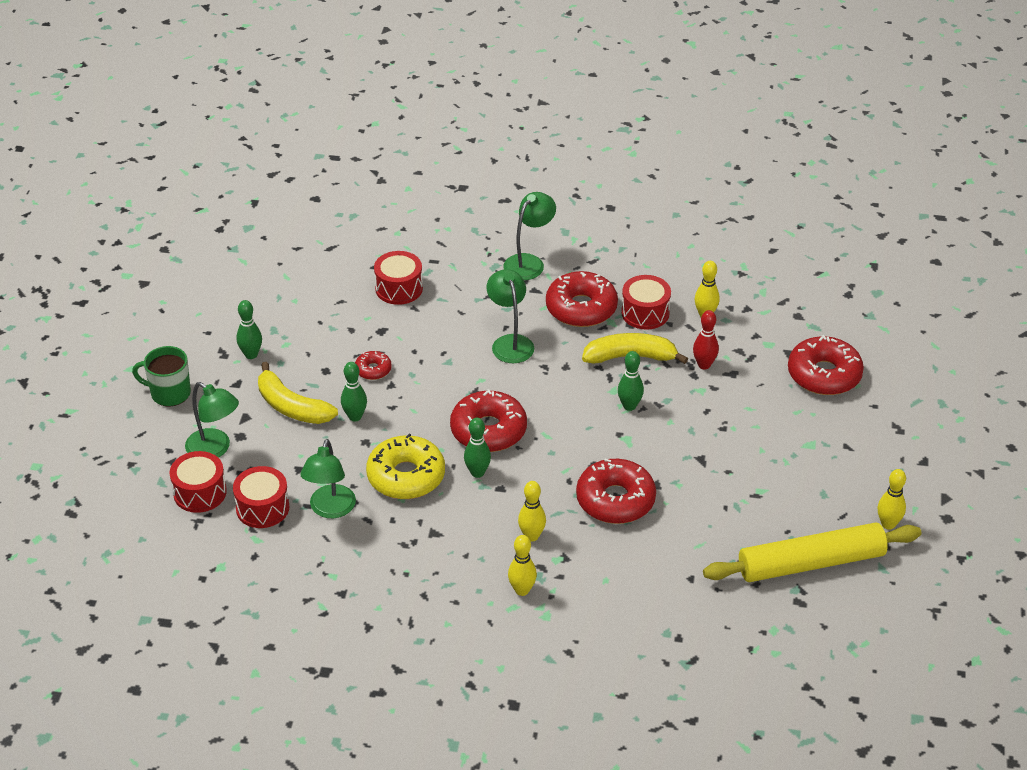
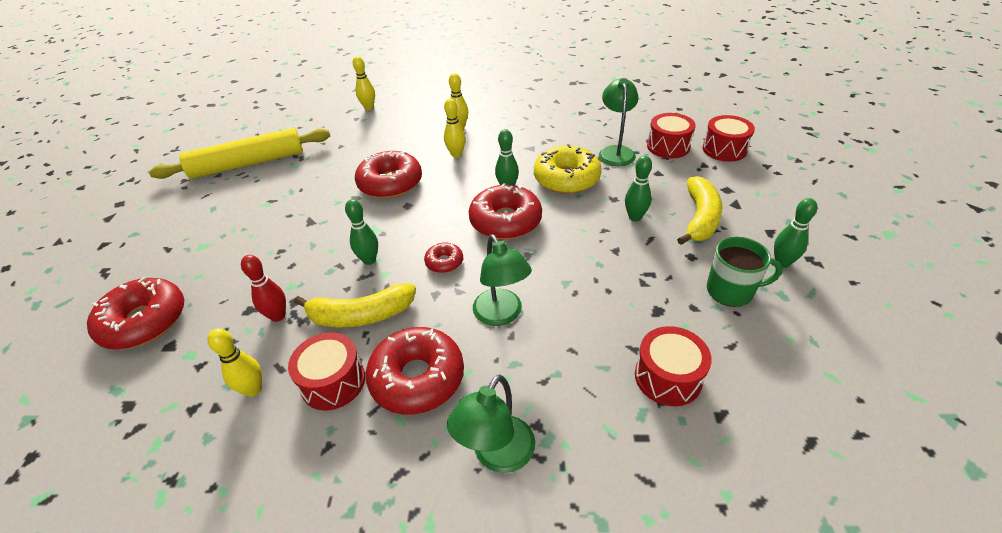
camera: 175 degrees right, 0 degrees up
green mug [132,346,191,407] -> green mug moved to [707,237,783,307]
green lamp [185,382,239,458] -> none
yellow banana [258,362,338,424] -> yellow banana turned 75 degrees clockwise [677,176,722,245]
red donut [355,351,392,380] -> red donut moved to [424,242,463,273]
yellow bowling pin [878,469,906,530] -> yellow bowling pin moved to [353,56,375,110]

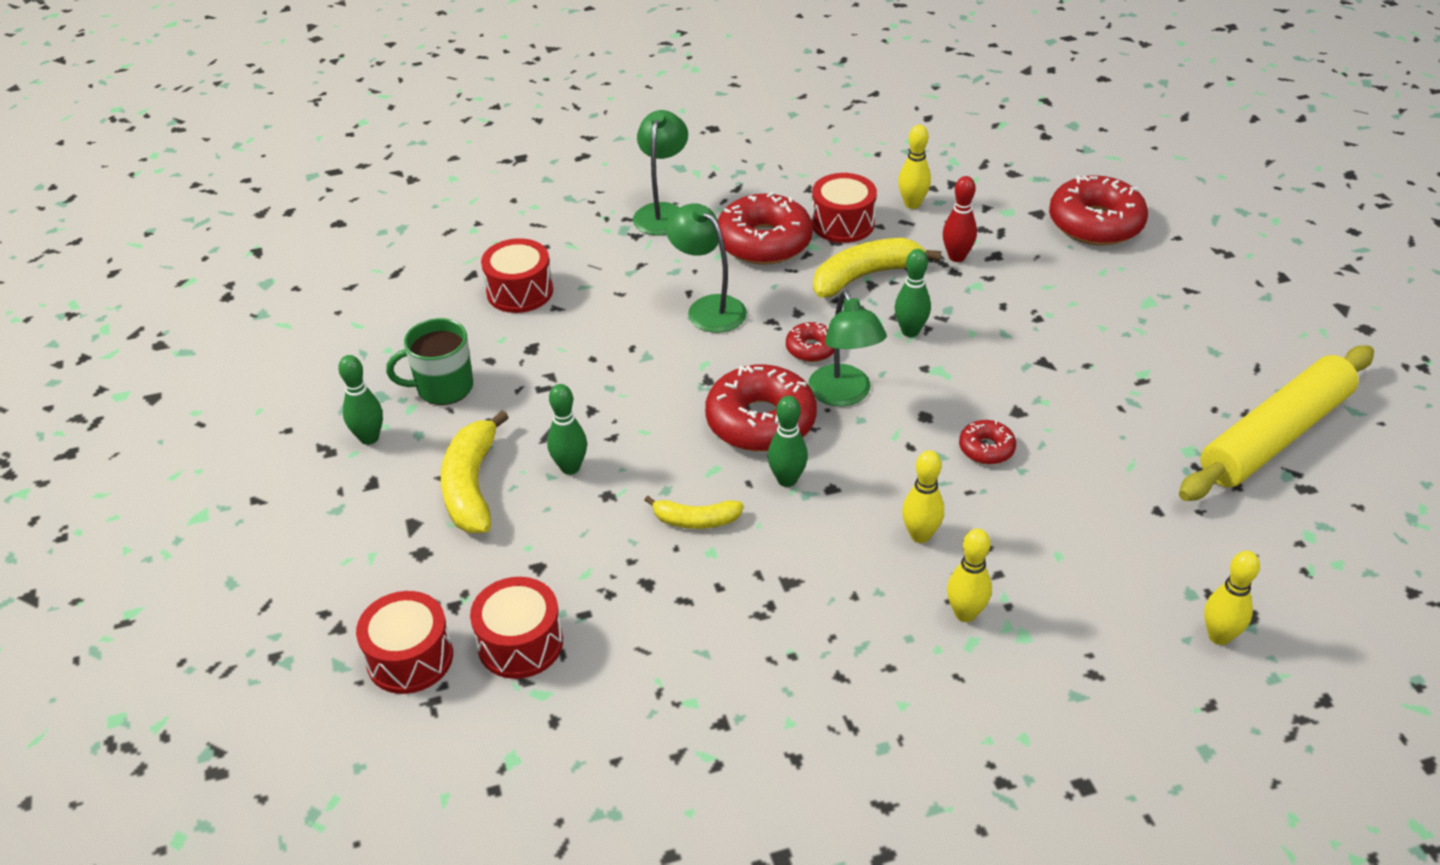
camera: 160 degrees right, 0 degrees up
red donut [355,151,422,199] -> red donut [959,420,1016,464], size x0.49
yellow donut [534,144,602,194] -> yellow banana [644,496,744,529]
green lamp [599,78,638,166] -> green lamp moved to [808,290,887,407]

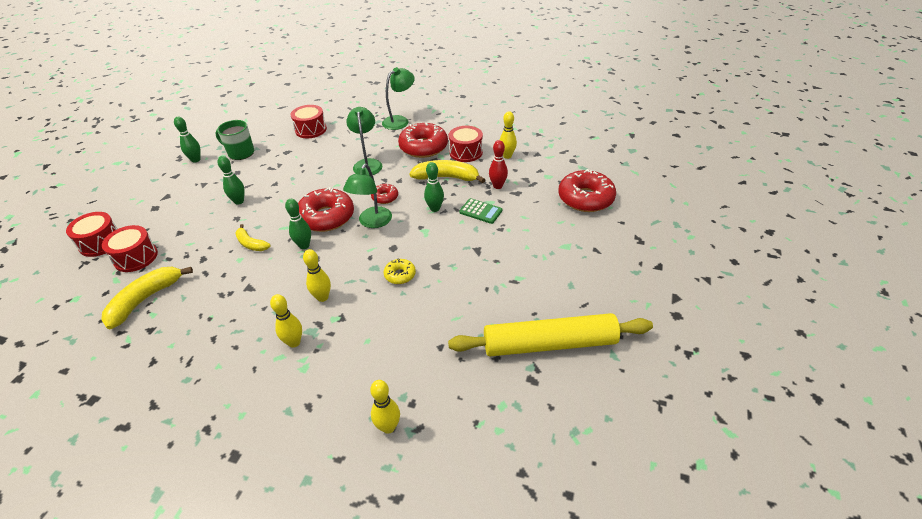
camera: 35 degrees right, 0 degrees up
yellow banana [441,410,509,533] -> yellow banana moved to [101,267,193,329]
red donut [959,420,1016,464] -> yellow donut [384,259,416,284]
none -> green calculator [459,198,502,224]

